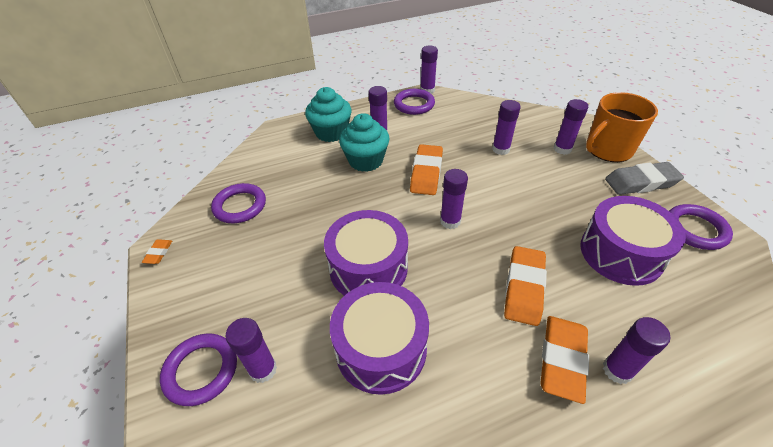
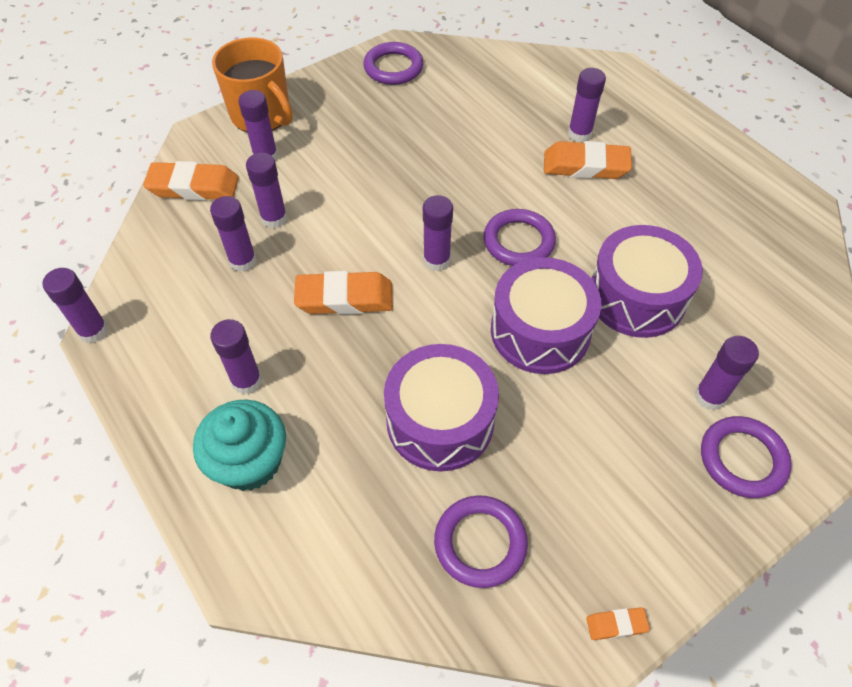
camera: 105 degrees left, 10 degrees up
turquoise cupcake [339,113,389,172] -> none
purple ring [394,89,435,115] -> purple ring moved to [483,209,556,266]
orange eraser [504,246,547,326] -> orange eraser moved to [143,161,239,201]
purple drum [581,196,686,286] -> purple drum moved to [384,344,499,471]
grey eraser [605,162,684,195] -> none
none -> purple glue stick [210,196,257,272]

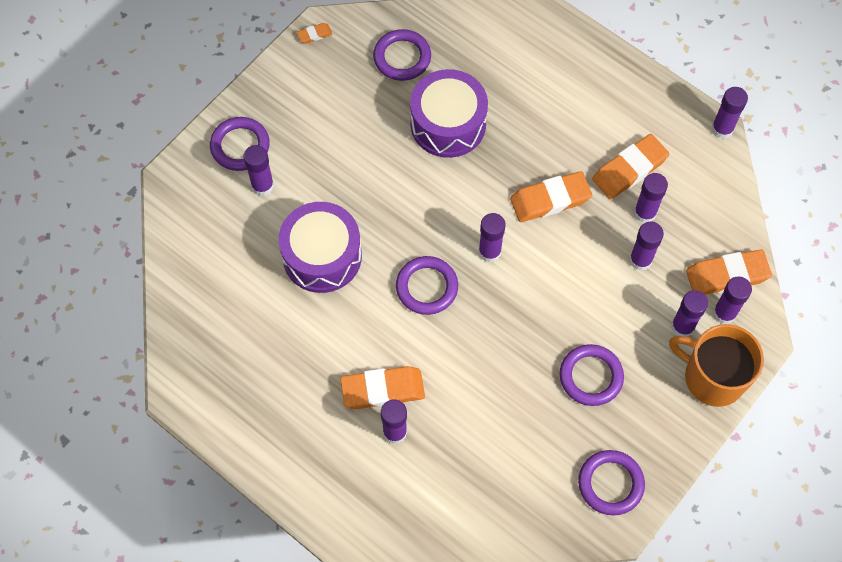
camera: 165 degrees right, 10 degrees up
turquoise cupcake [193,399,286,491] -> none
purple glue stick [210,319,262,394] -> purple glue stick moved to [713,277,752,324]
purple drum [491,257,601,374] -> none
none -> purple ring [560,344,624,406]
none -> orange eraser [592,134,669,199]

